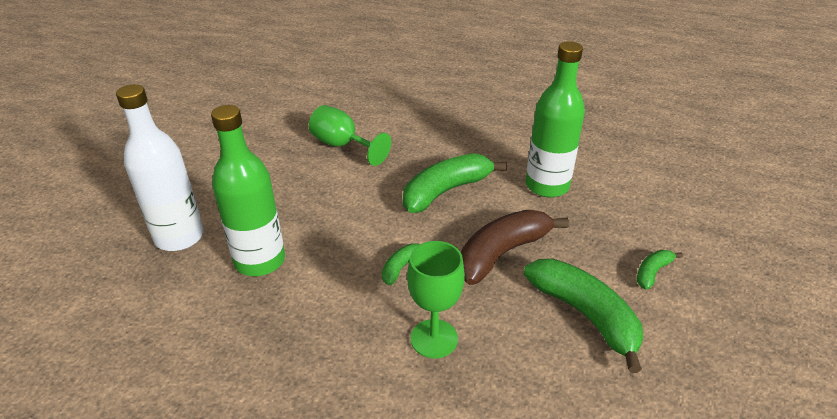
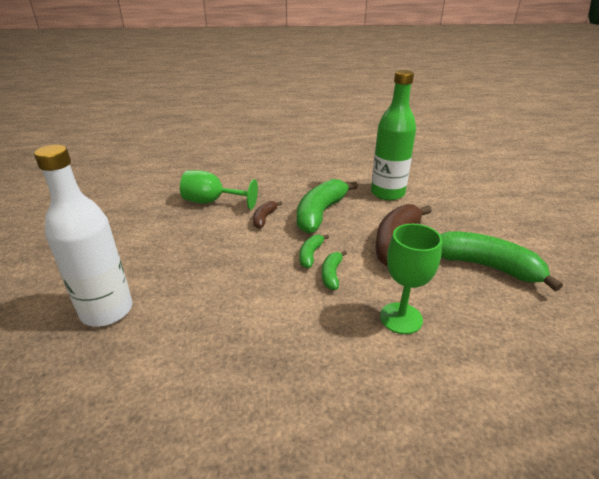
camera: 25 degrees left, 5 degrees down
green bottle [211,105,285,276] -> none
green banana [637,250,683,290] -> green banana moved to [300,234,329,268]
none -> brown banana [253,201,282,228]

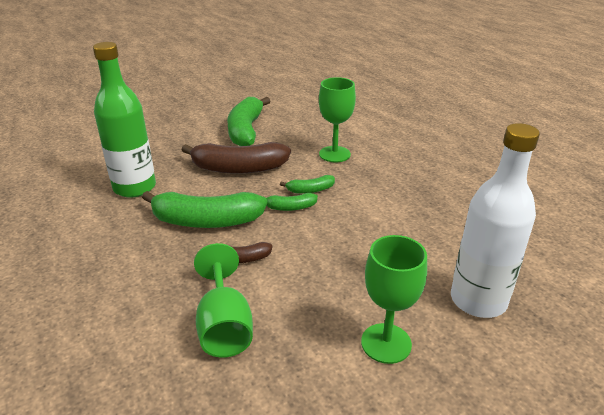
camera: 115 degrees left, 0 degrees up
none -> green goblet [361,235,427,364]

